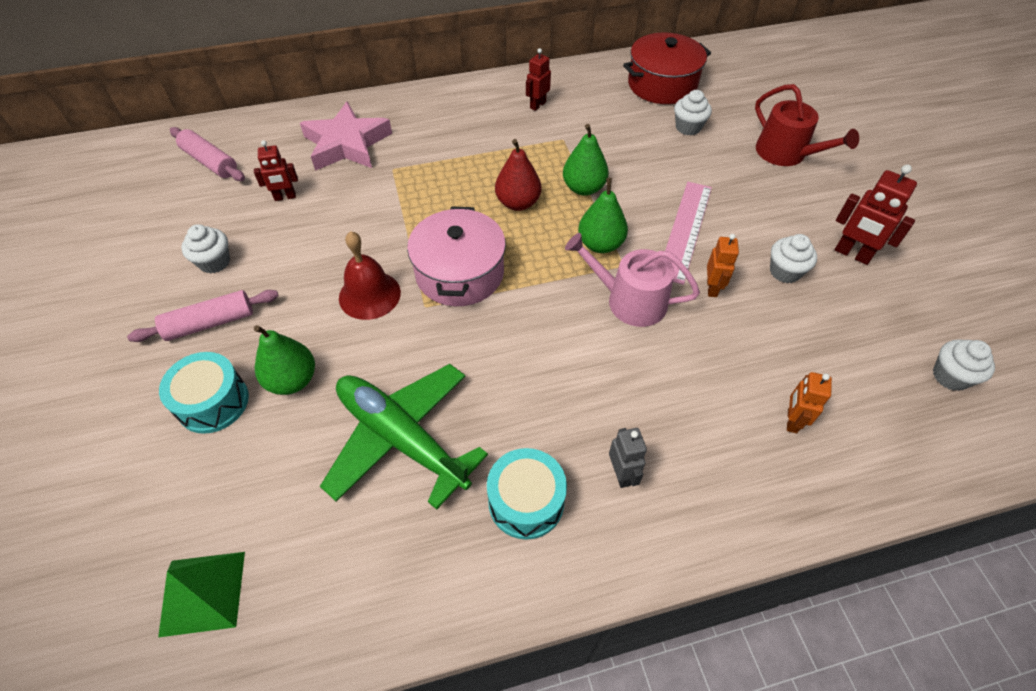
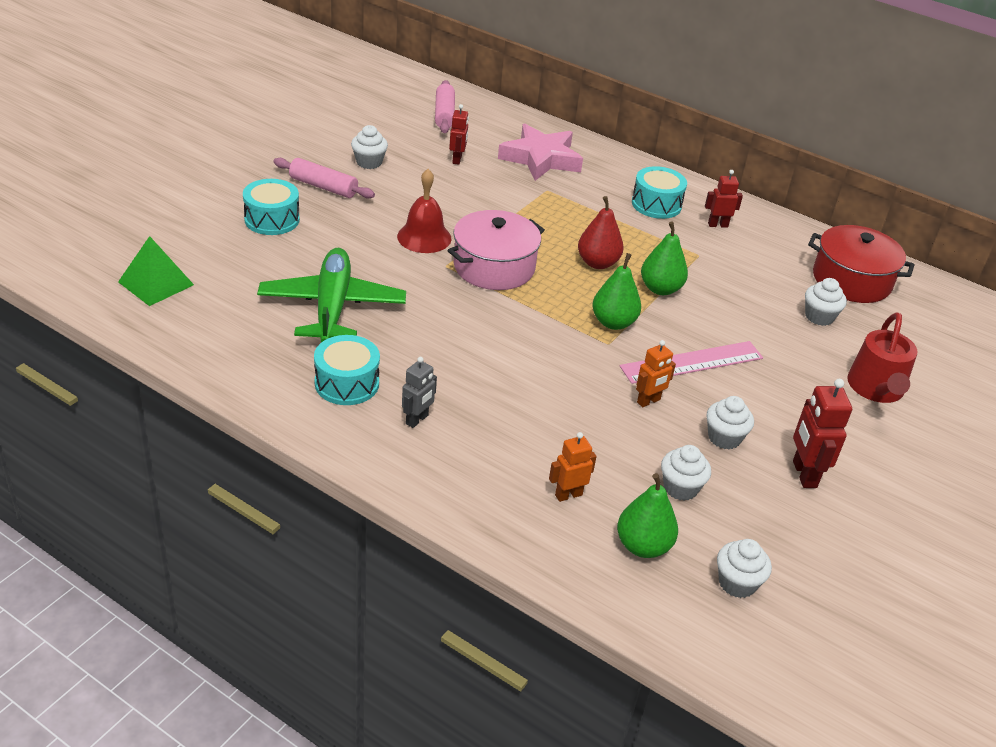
camera: 45 degrees right, 15 degrees down
red robot [254,140,298,201] -> red robot turned 120 degrees counterclockwise [449,104,469,165]
green pear [254,325,315,395] -> green pear moved to [617,473,678,558]
pink watering can [565,233,700,327] -> none
none -> turquoise drum [632,166,687,219]
none -> white cupcake [661,445,711,501]

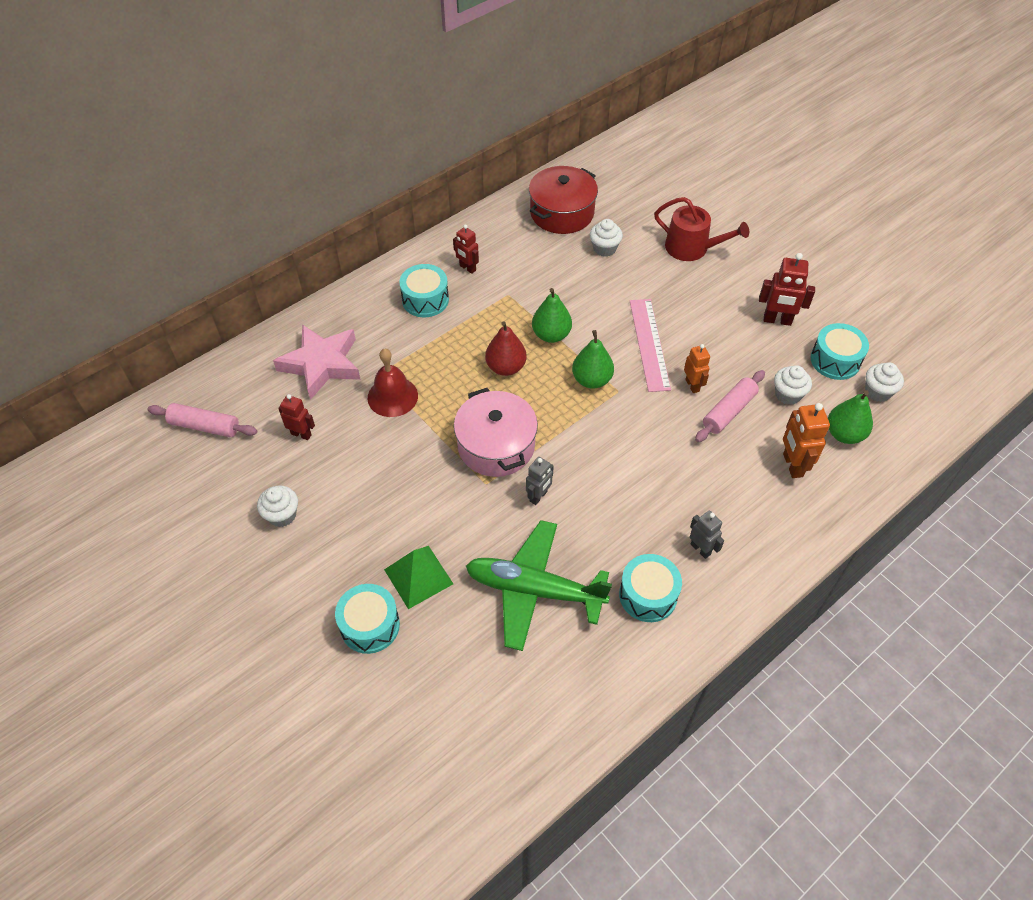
camera: 70 degrees left, 15 degrees up
green pyramid [118,236,194,306] -> green pyramid moved to [384,546,453,609]
pink rolling pin [273,158,375,199] -> pink rolling pin moved to [695,370,765,442]
red bell [397,169,452,253] -> red bell moved to [368,349,418,417]
orange robot [549,432,597,502] -> orange robot [783,403,830,478], size x1.52
red robot [705,170,743,228] -> red robot turned 60 degrees counterclockwise [453,225,479,274]
white cupcake [706,396,754,450] -> none
none -> grey robot [526,457,554,505]
none -> turquoise drum [810,323,869,380]

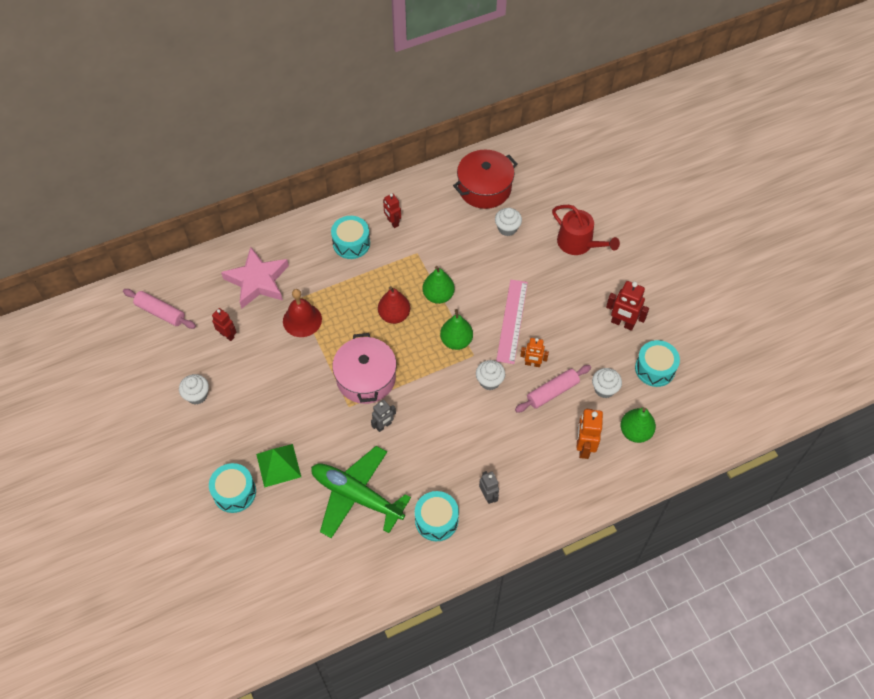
camera: 15 degrees right, 5 degrees up
orange robot [684,344,710,393] -> orange robot turned 105 degrees clockwise [520,338,549,367]
white cupcake [865,362,904,402] -> white cupcake moved to [476,360,505,390]

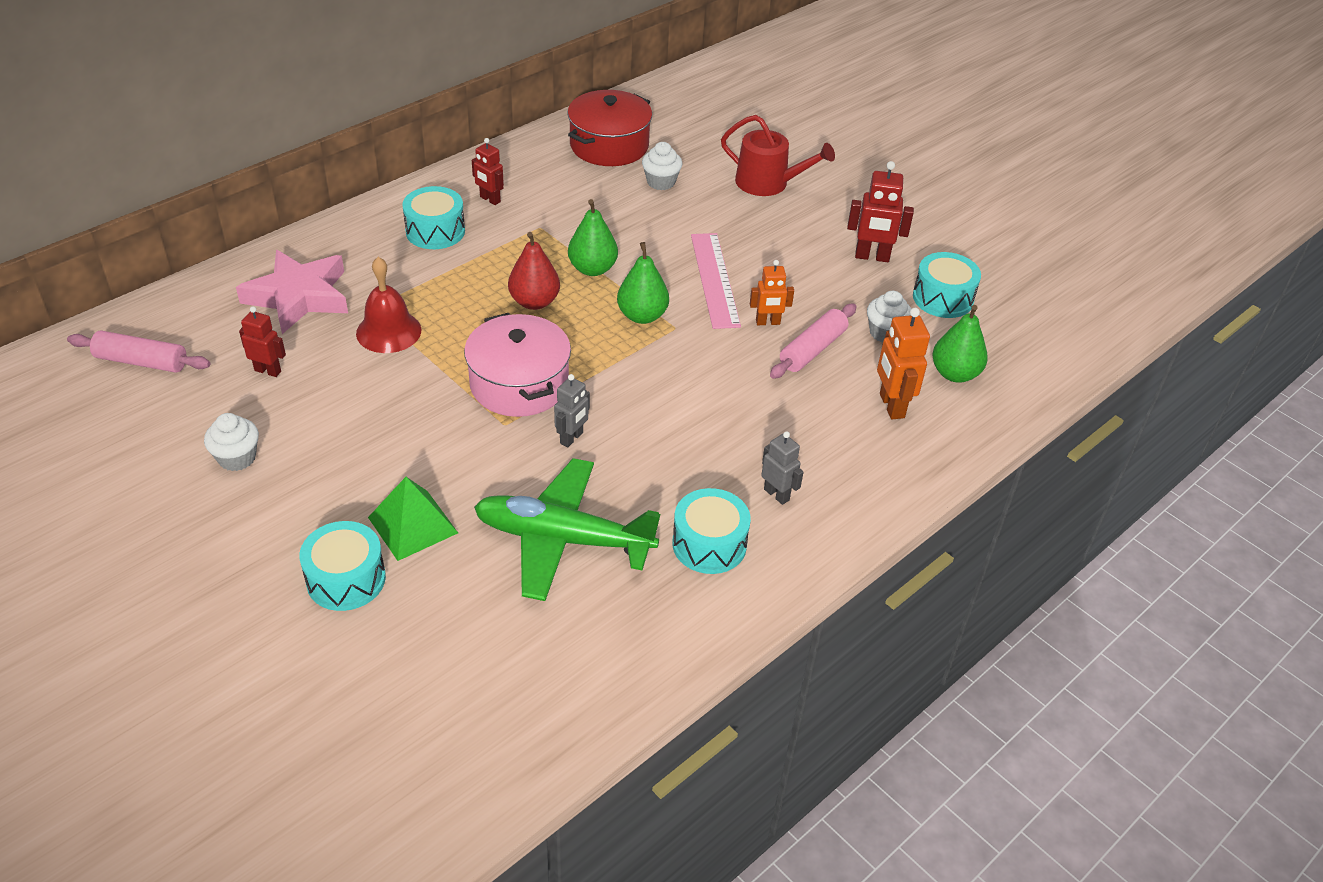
camera: 20 degrees left, 15 degrees down
white cupcake [476,360,505,390] -> none

